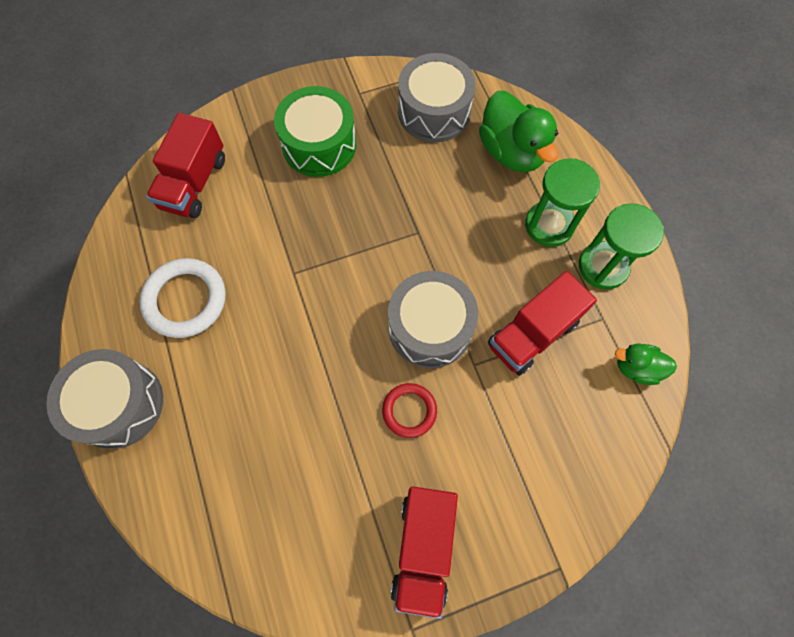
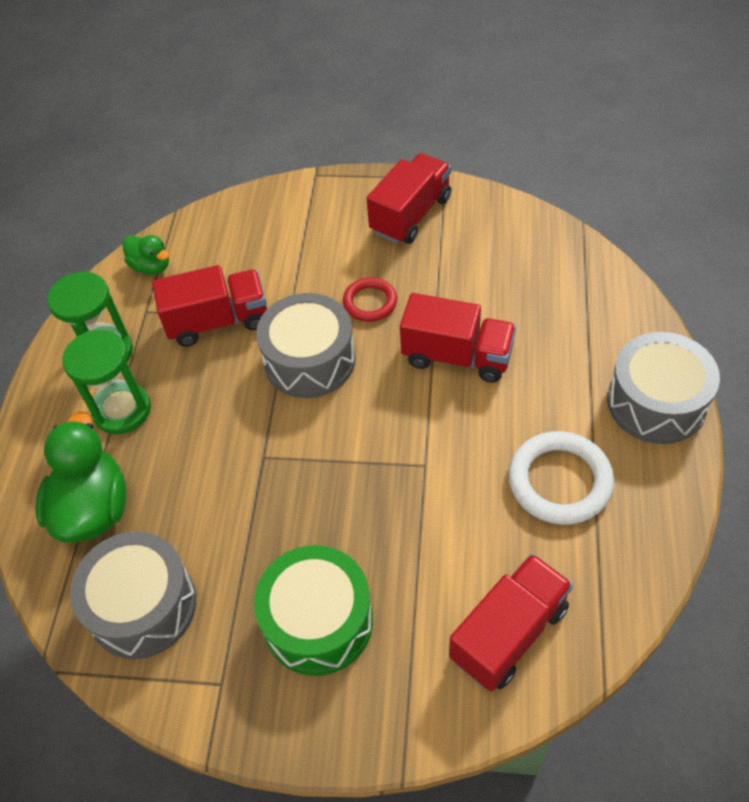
camera: 150 degrees left, 15 degrees down
none -> red truck [400,293,516,383]

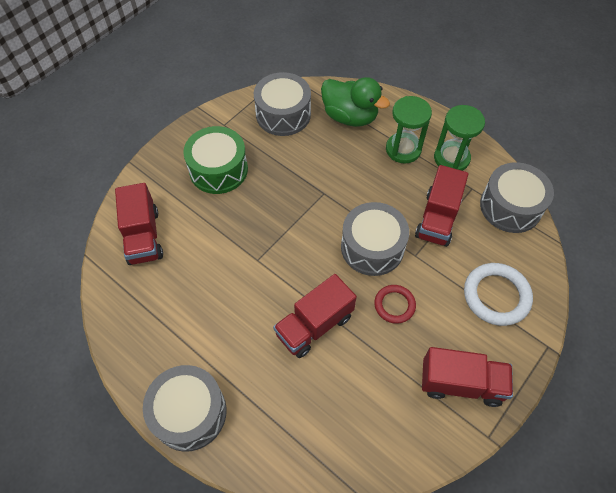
camera: 120 degrees right, 5 degrees up
green duck [123,235,169,275] -> grey drum [480,162,554,233]
red truck [367,153,451,244] -> red truck turned 60 degrees counterclockwise [422,347,513,407]
white ring [508,431,614,525] -> white ring moved to [464,263,533,326]

